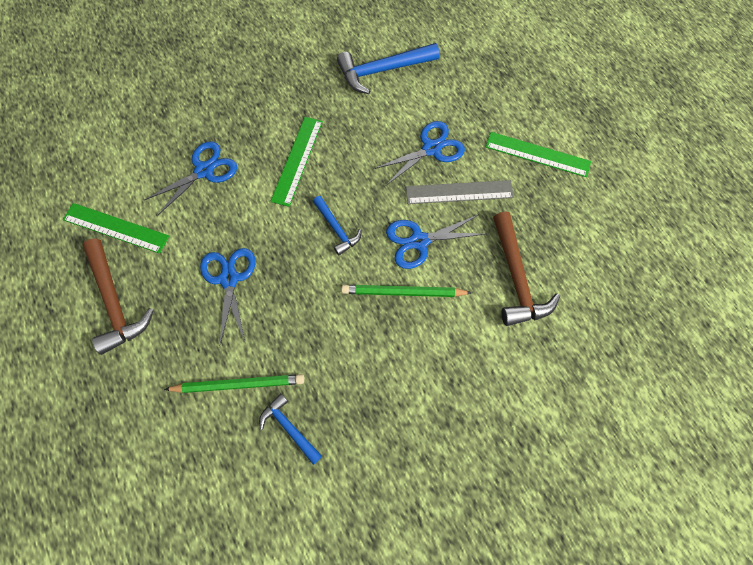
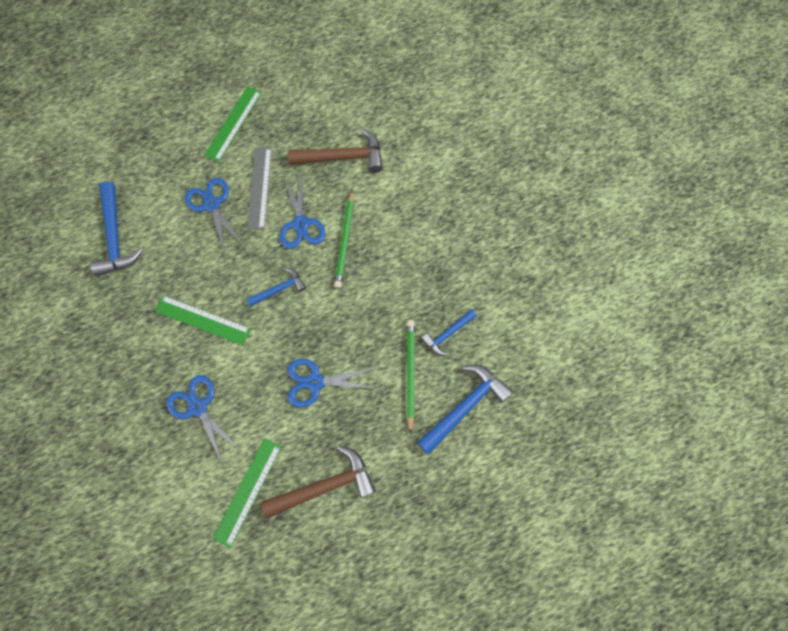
camera: 85 degrees left, 5 degrees up
none -> blue hammer [417,364,513,455]

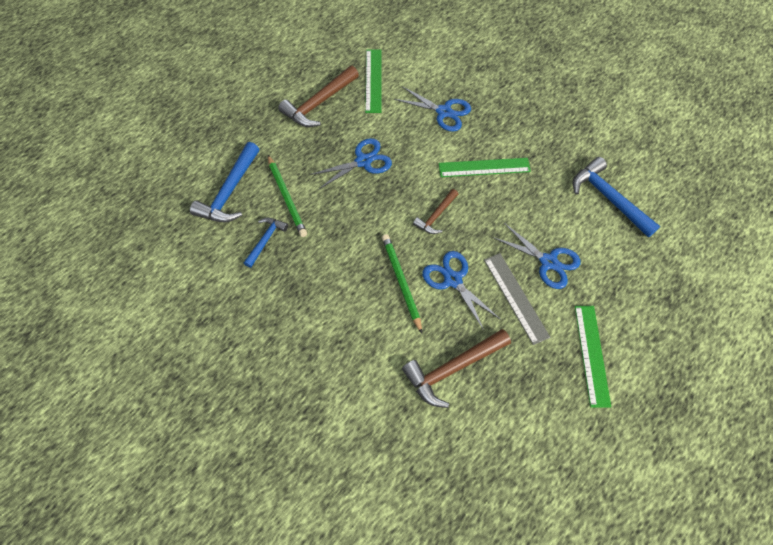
camera: 155 degrees right, 10 degrees down
blue hammer [247,268,306,307] -> brown hammer [413,189,458,234]

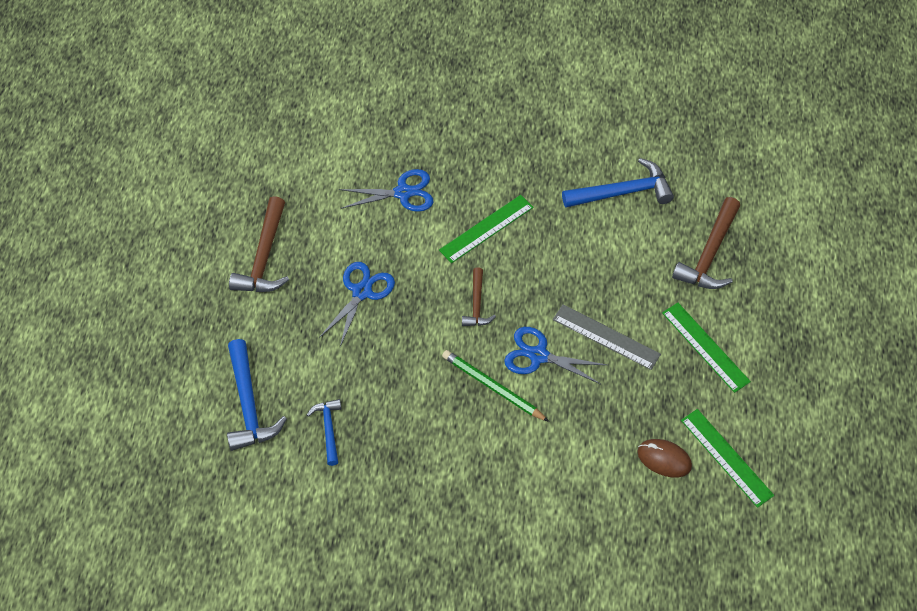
camera: 35 degrees left, 5 degrees down
green pencil [268,155,307,237] -> none
green ruler [365,50,382,113] -> green ruler moved to [681,409,774,508]
brown hammer [402,329,511,408] -> brown hammer moved to [672,197,740,289]
blue scissors [493,223,581,289] -> none
blue hammer [573,157,660,237] -> blue hammer turned 150 degrees clockwise [562,158,674,208]
none -> brown mouse [637,439,692,477]

